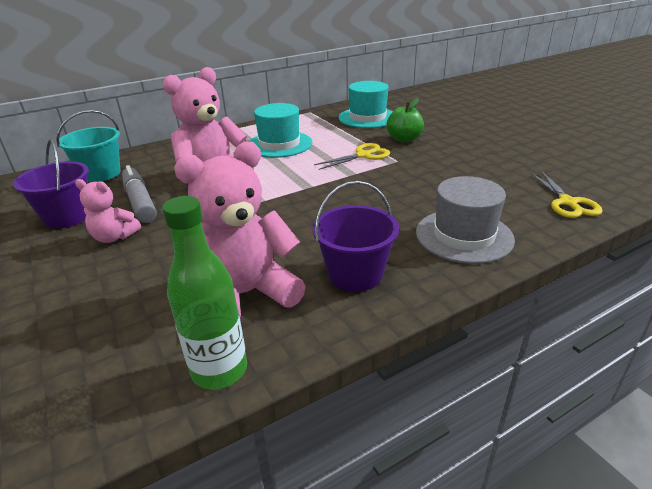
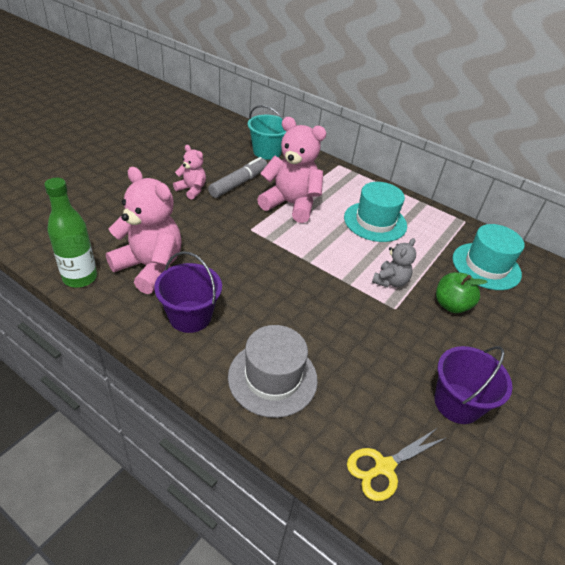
camera: 60 degrees right, 10 degrees up
purple bucket [13,139,89,229] -> purple bucket moved to [434,346,512,424]
pink teddy bear [75,179,141,243] -> pink teddy bear turned 135 degrees clockwise [173,145,206,200]
yellow scissors [314,143,390,170] -> grey teddy bear [372,238,416,287]

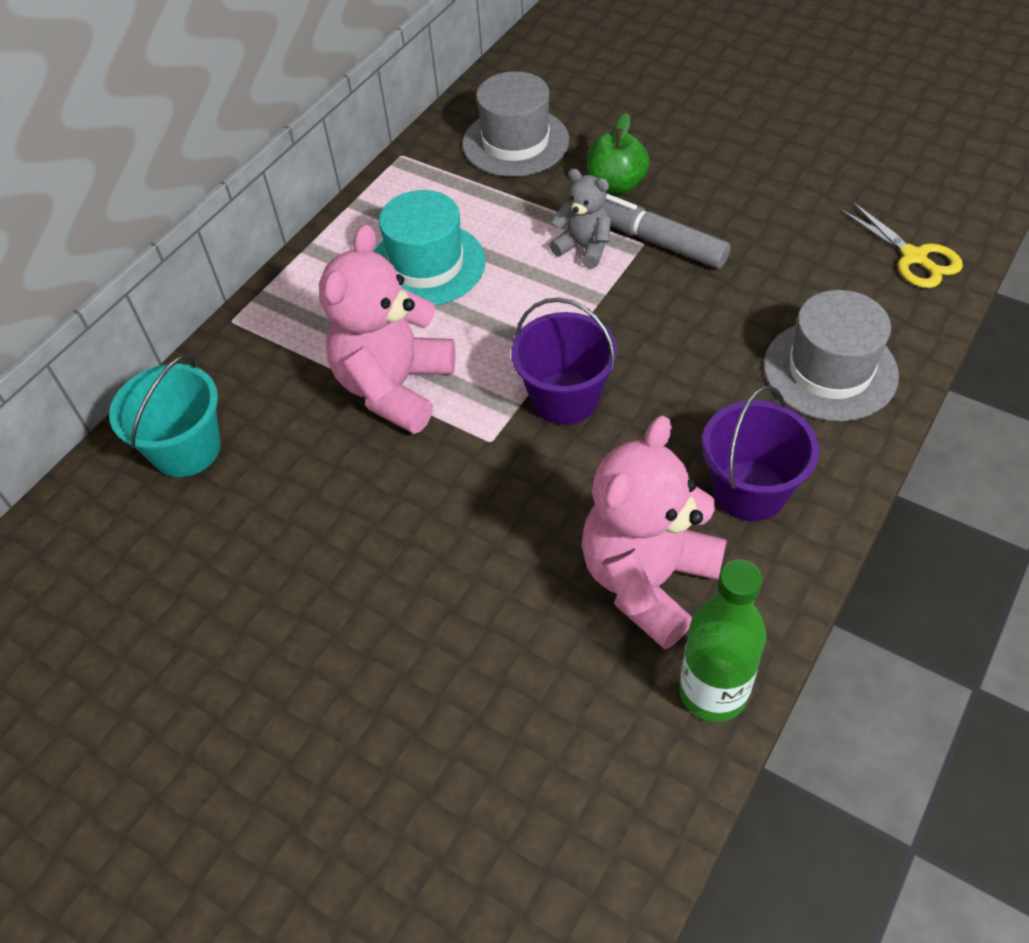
camera: 85 degrees left, 10 degrees up
pink teddy bear [173,145,206,200] -> none
grey marker [208,157,267,198] -> grey marker moved to [603,194,731,269]
purple bucket [434,346,512,424] -> purple bucket moved to [511,298,618,425]
turquoise hat [453,224,525,290] -> grey hat [462,71,569,177]

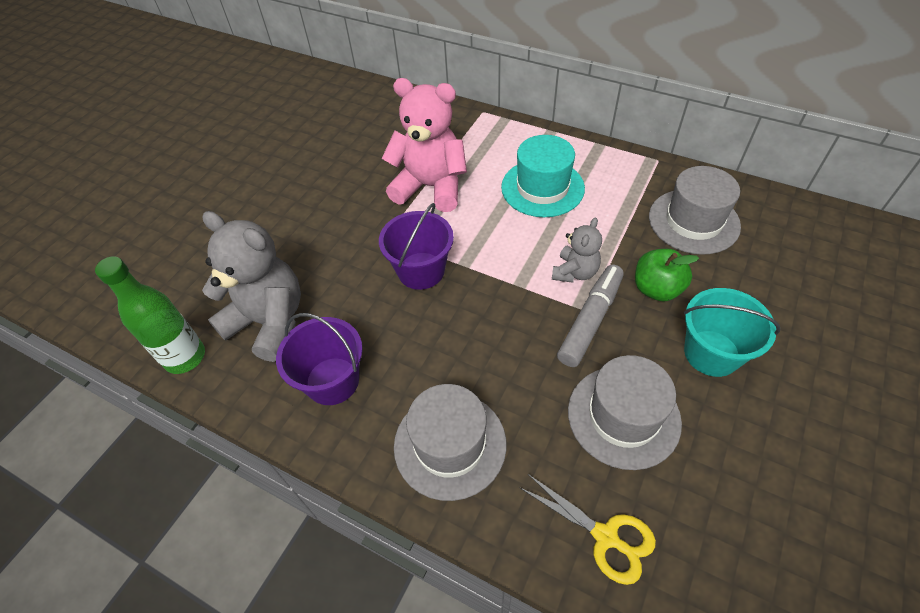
camera: 85 degrees right, 0 degrees up
turquoise bucket [109,355,221,477] -> turquoise bucket moved to [684,288,780,377]
pink teddy bear [581,416,727,649] -> grey teddy bear [202,211,301,362]
yellow scissors [840,201,963,288] -> yellow scissors turned 105 degrees counterclockwise [519,474,656,585]
none -> grey hat [568,355,682,470]

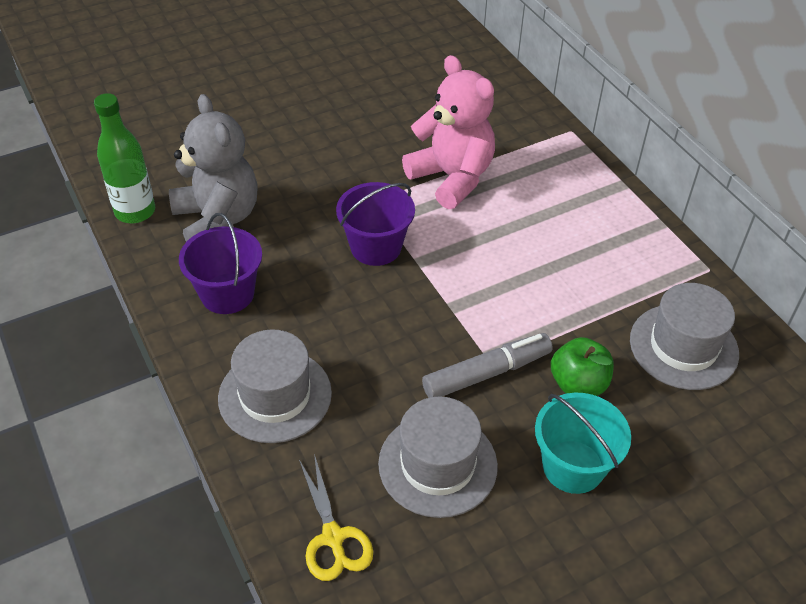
camera: 30 degrees right, 5 degrees down
turquoise hat [501,135,585,217] -> none
grey teddy bear [552,217,602,283] -> none

